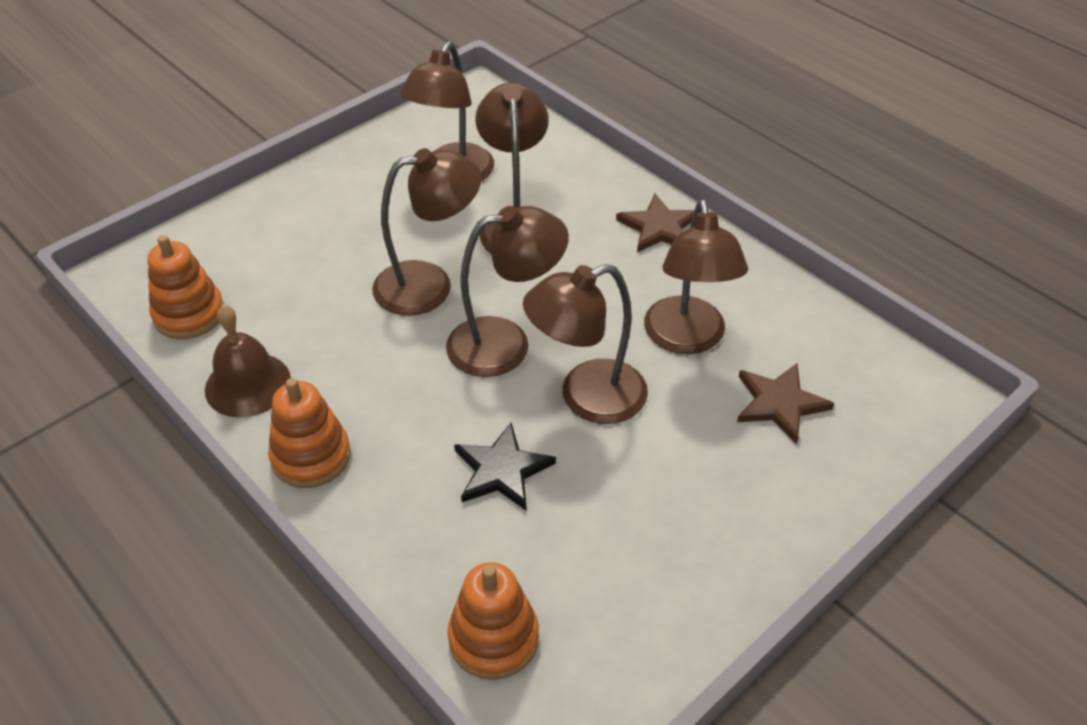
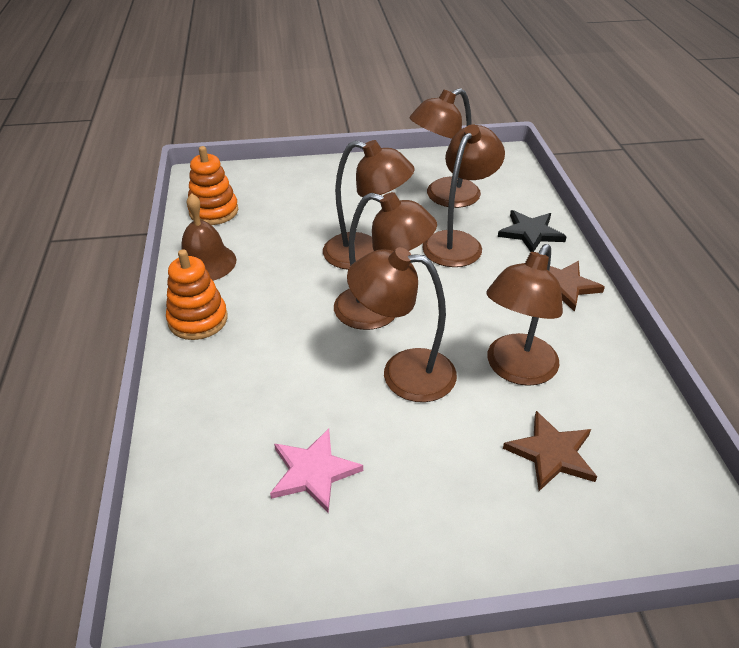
camera: 35 degrees right, 5 degrees down
orange stacking toy [448,562,539,680] -> none
black star [454,423,556,510] -> black star moved to [498,210,567,252]
none -> pink star [270,429,363,513]

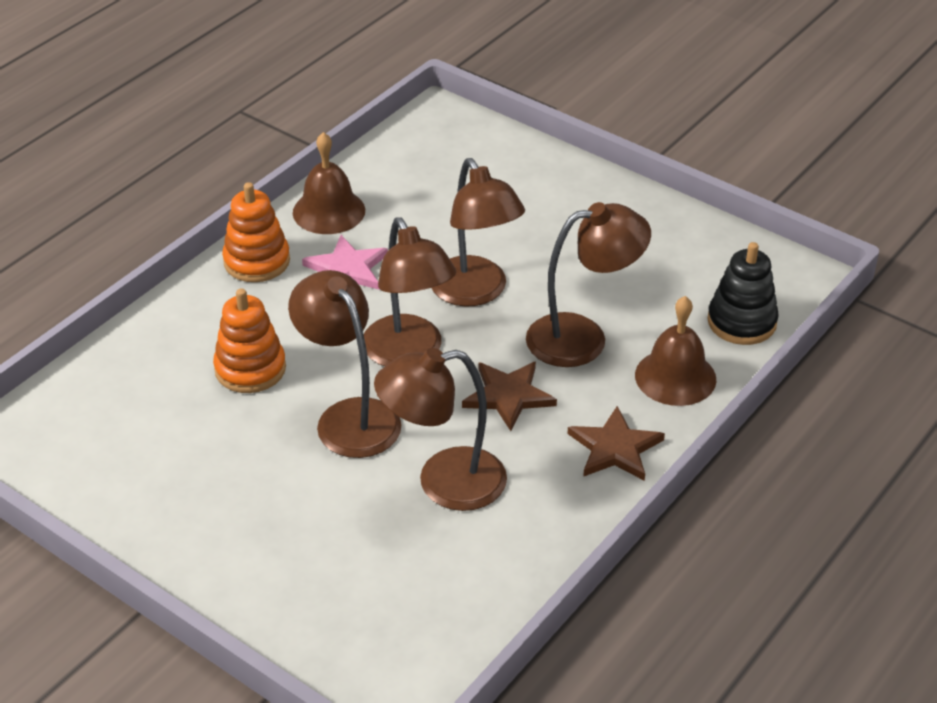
camera: 45 degrees right, 0 degrees up
orange stacking toy [187,146,238,225] -> orange stacking toy moved to [213,288,286,393]
pink star [270,429,363,513] -> pink star moved to [302,235,388,290]
brown lamp [409,88,481,208] -> none
black star [498,210,567,252] -> brown bell [635,296,716,406]
brown star [503,411,597,491] -> brown star moved to [462,361,557,431]
none -> black stacking toy [707,242,779,345]

